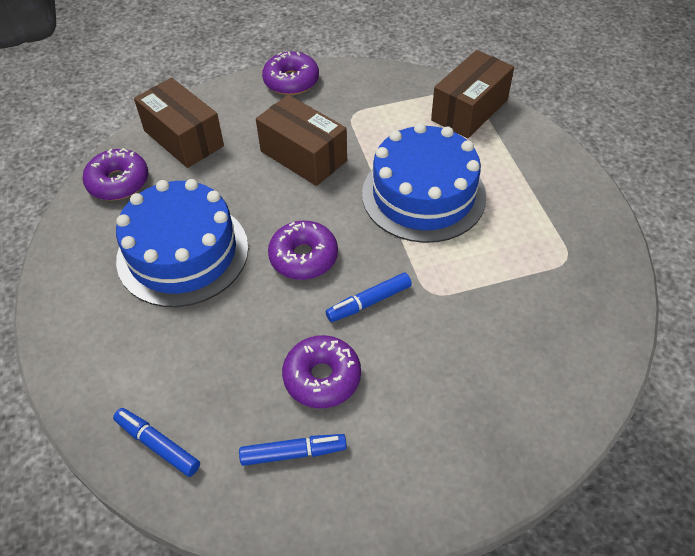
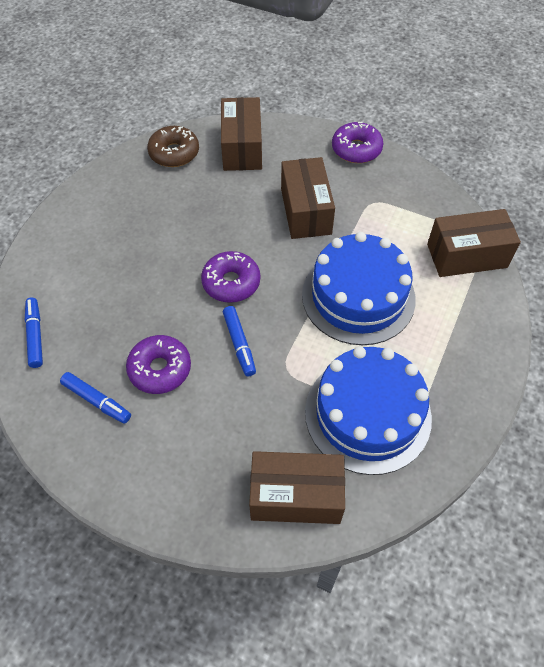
camera: 40 degrees right, 5 degrees up
purple donut [83,148,148,200] -> brown donut [147,126,199,167]
blue cake [116,179,248,307] -> blue cake moved to [305,346,432,475]
blue marker [326,273,412,322] -> blue marker turned 120 degrees counterclockwise [223,306,256,376]
none -> brown box [249,451,345,524]

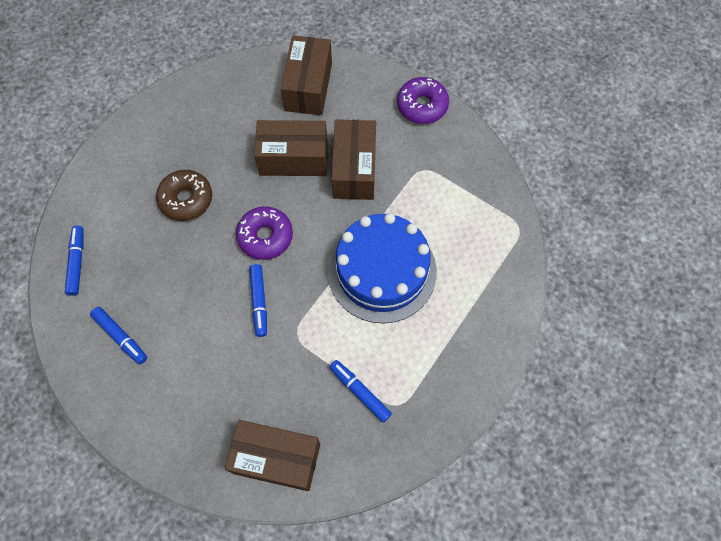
camera: 10 degrees right, 10 degrees up
purple donut [126,335,191,394] -> none
brown donut [147,126,199,167] -> brown donut moved to [156,170,212,221]
blue cake [305,346,432,475] -> blue marker [329,360,392,423]
brown box [427,209,521,277] -> brown box moved to [254,120,328,176]

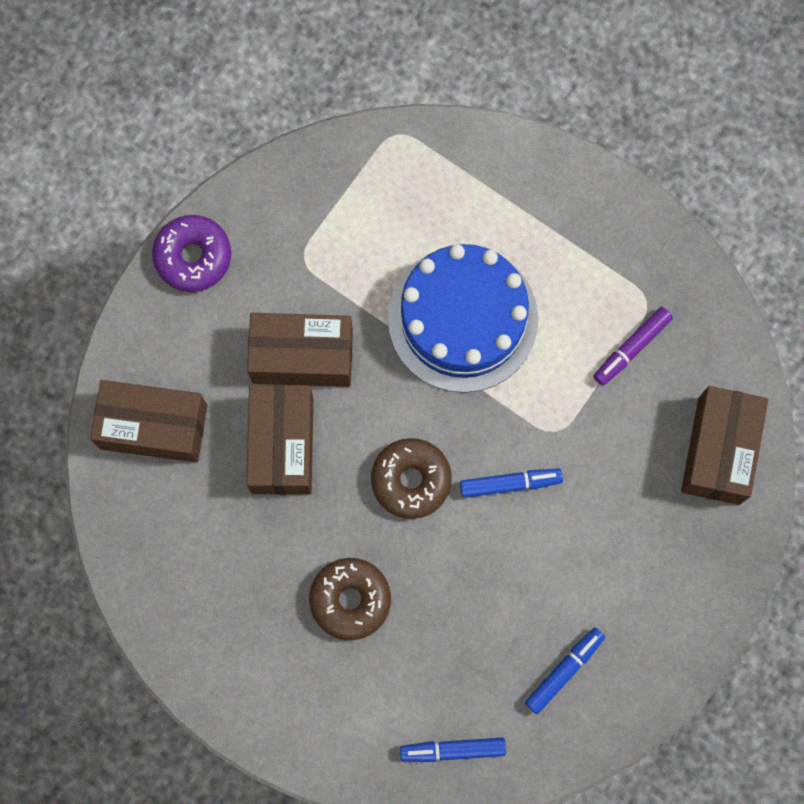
camera: 90 degrees left, 10 degrees up
purple donut [236,206,293,260] -> brown donut [371,438,452,519]
blue marker [329,360,392,423] -> purple marker [593,307,673,386]

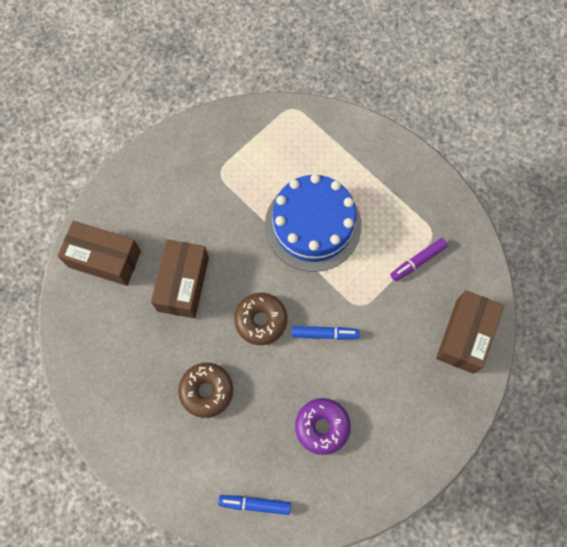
camera: 10 degrees right, 5 degrees down
purple donut [152,215,231,292] -> purple donut moved to [295,398,351,455]
brown box [247,313,353,387] -> none
blue marker [524,628,605,714] -> none

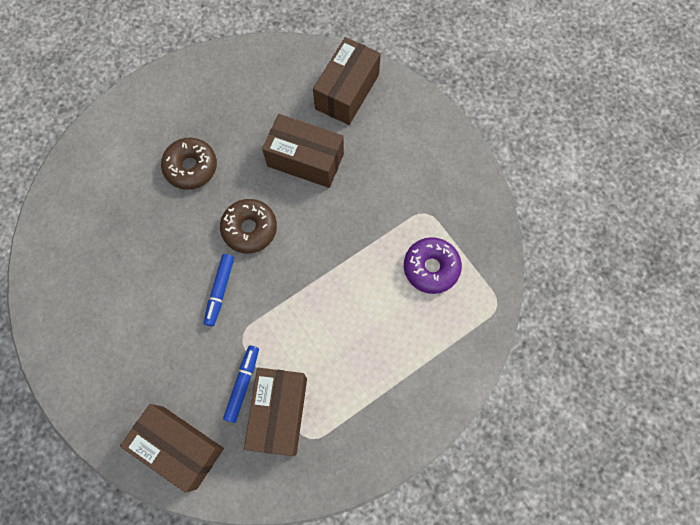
camera: 100 degrees right, 0 degrees up
blue marker [218,495,291,515] -> blue marker moved to [223,345,259,423]
blue cake [265,174,362,272] -> none
purple donut [295,398,351,455] -> purple donut moved to [404,237,462,294]
purple marker [390,238,448,281] -> brown box [244,368,307,456]

